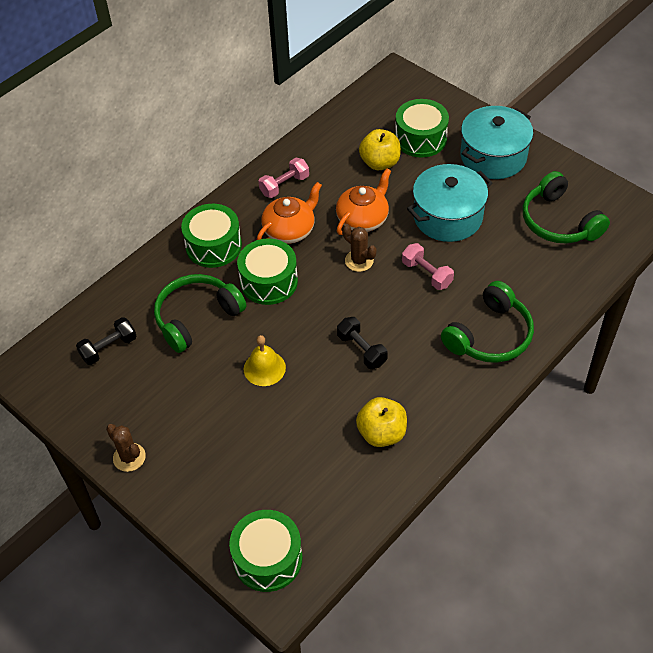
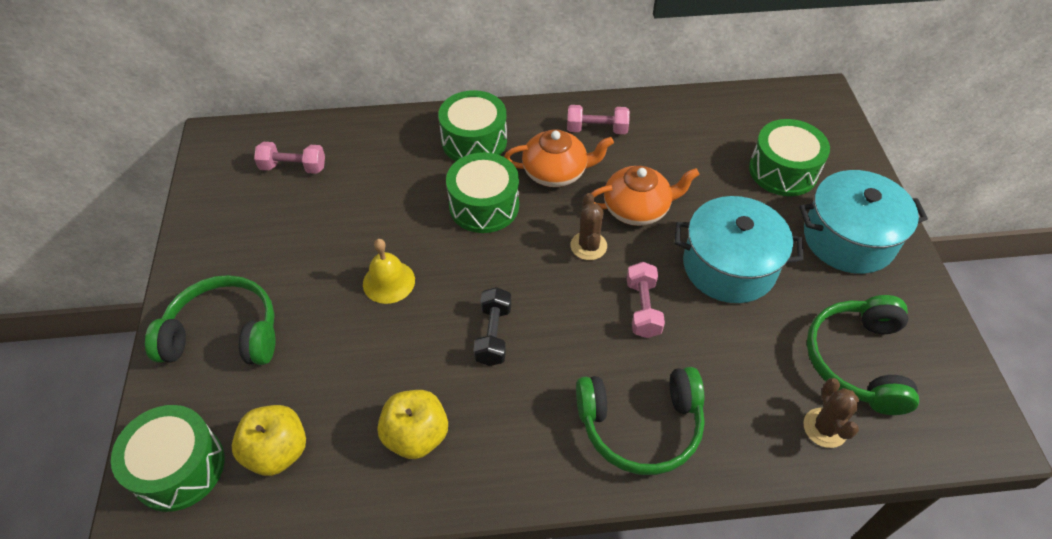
camera: 40 degrees right, 0 degrees up
black dumbbell [76,317,137,365] -> pink dumbbell [254,142,325,174]
brown cactus [106,424,146,472] -> brown cactus moved to [803,378,859,448]
green headphones [154,274,246,353] -> green headphones moved to [145,275,275,365]
yellow apple [359,129,401,170] -> yellow apple moved to [232,405,306,476]

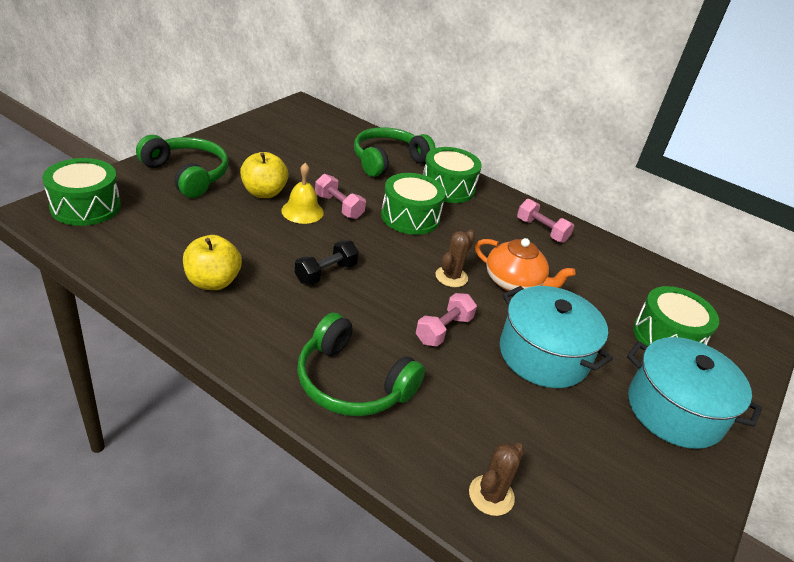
camera: 35 degrees right, 15 degrees down
yellow apple [232,405,306,476] -> yellow apple moved to [240,152,288,198]
pink dumbbell [254,142,325,174] -> pink dumbbell moved to [315,174,366,219]
orange teapot [504,129,614,187] -> none
green headphones [807,295,919,415] -> green headphones moved to [354,127,436,177]

